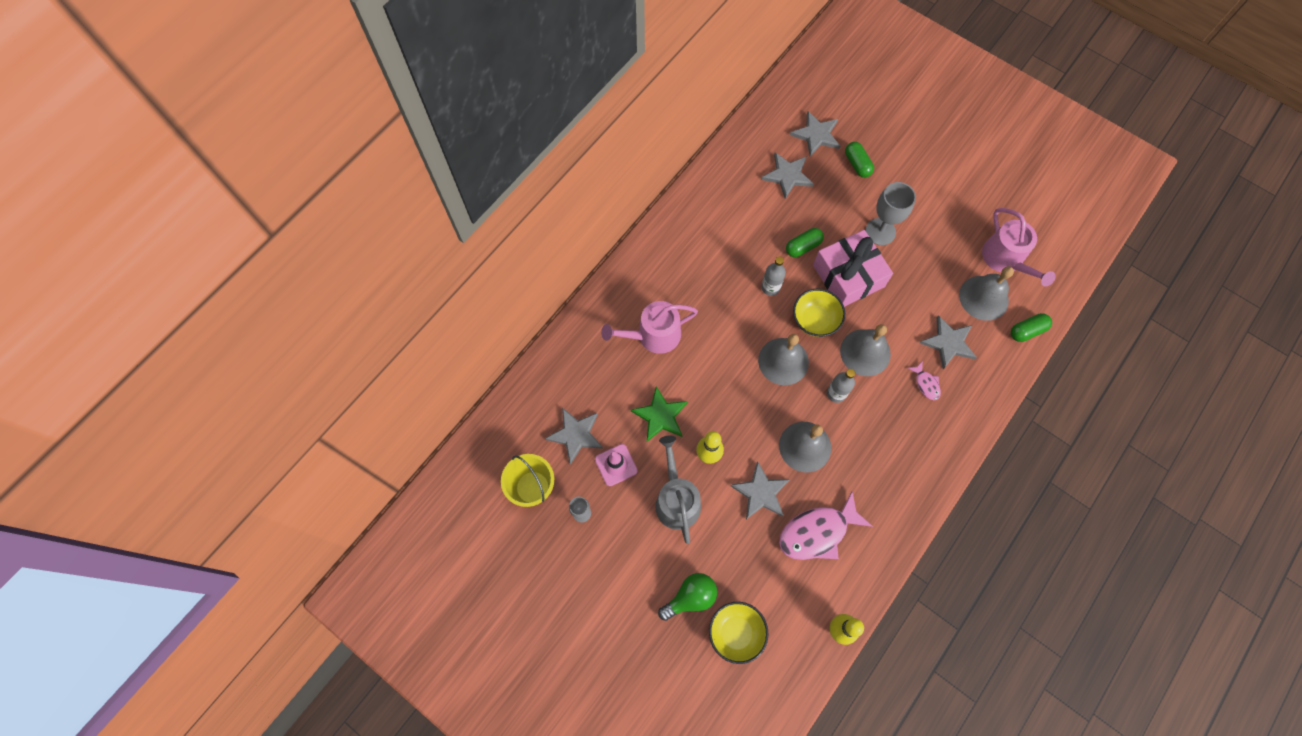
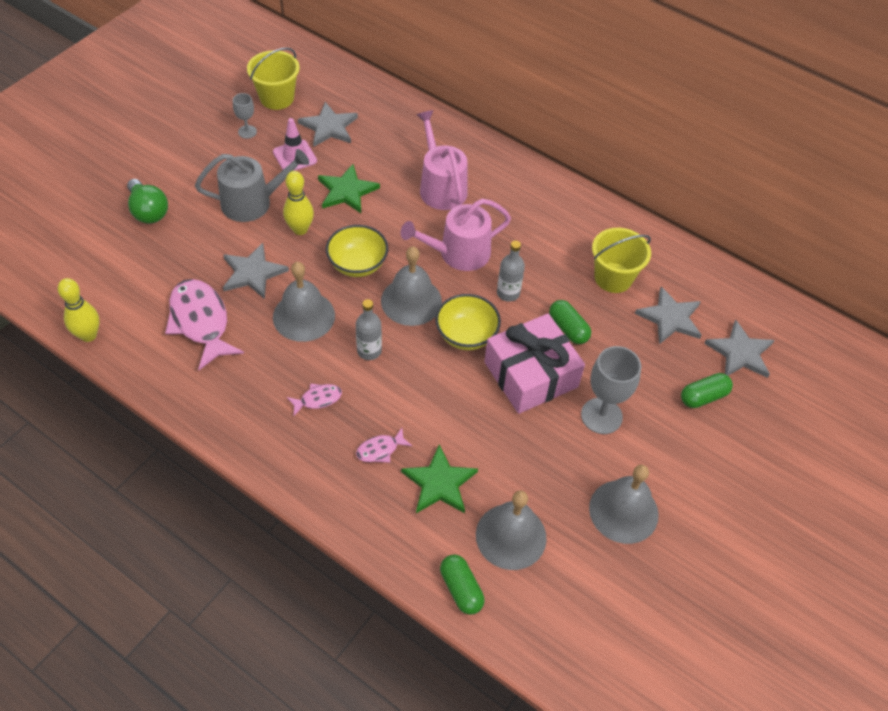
camera: 85 degrees right, 15 degrees down
yellow bowl [709,602,769,664] -> yellow bowl moved to [326,225,388,277]
grey bell [840,324,891,376] -> grey bell moved to [589,464,659,544]
grey star [920,315,977,369] -> green star [401,444,478,513]
pink watering can [982,208,1056,286] -> pink watering can moved to [400,199,511,271]
none -> pink fish [287,383,342,416]
none -> yellow bucket [592,228,651,293]

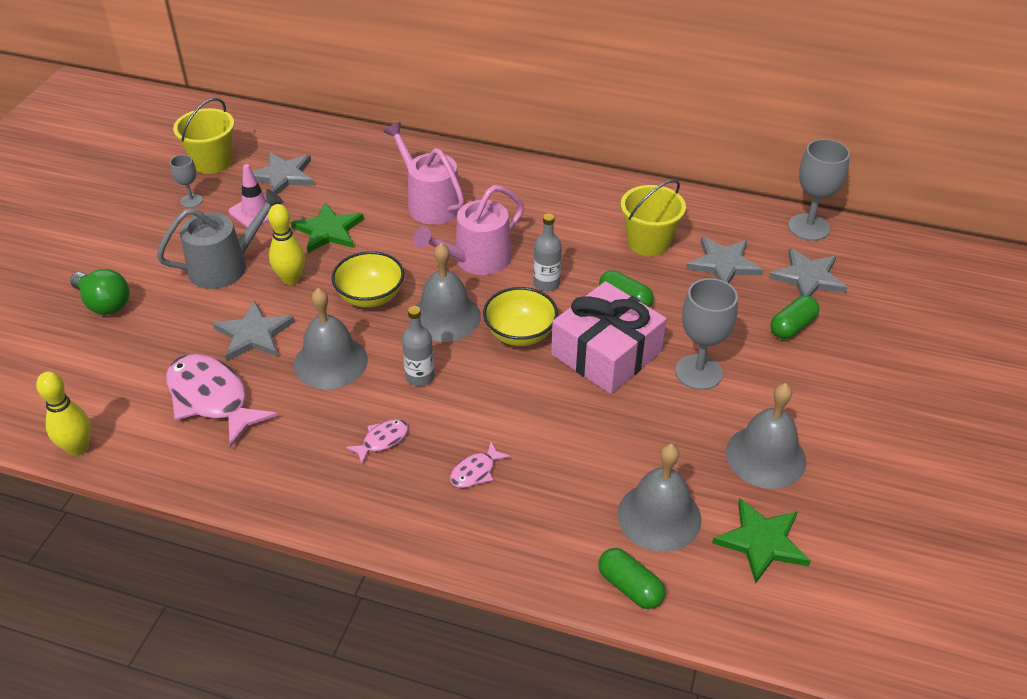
camera: 15 degrees left, 10 degrees down
green star [401,444,478,513] -> green star moved to [712,498,811,584]
none -> grey goblet [788,139,850,241]

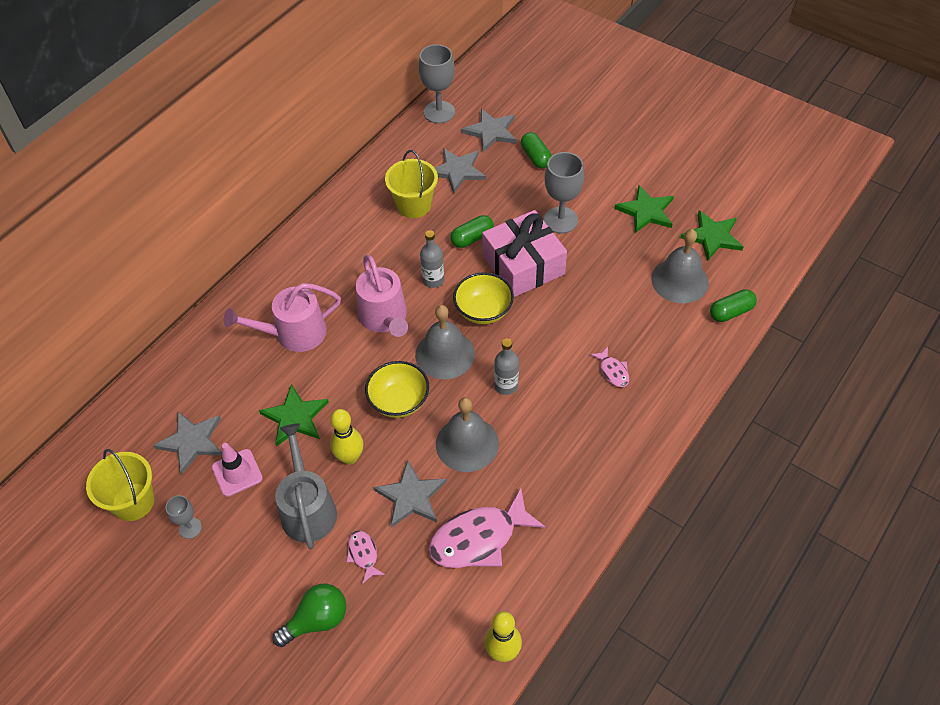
camera: 70 degrees left, 10 degrees up
pink fish [346,419,408,464] -> pink fish moved to [346,530,385,584]
grey bell [726,383,806,489] -> green star [614,185,674,233]

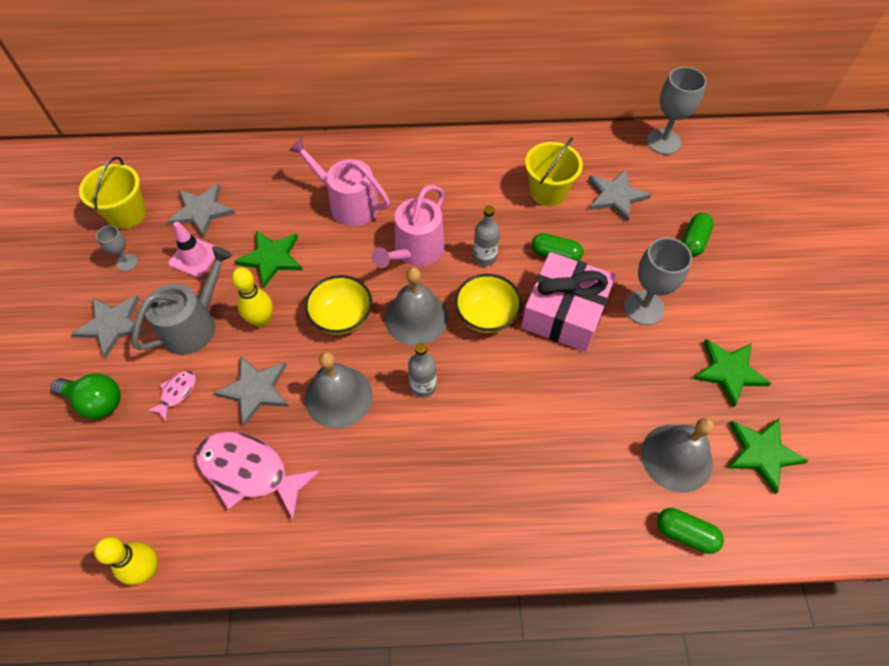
camera: 50 degrees right, 5 degrees up
grey star [461,109,516,152] -> grey star moved to [71,295,147,359]
pink fish [590,347,629,387] -> none

